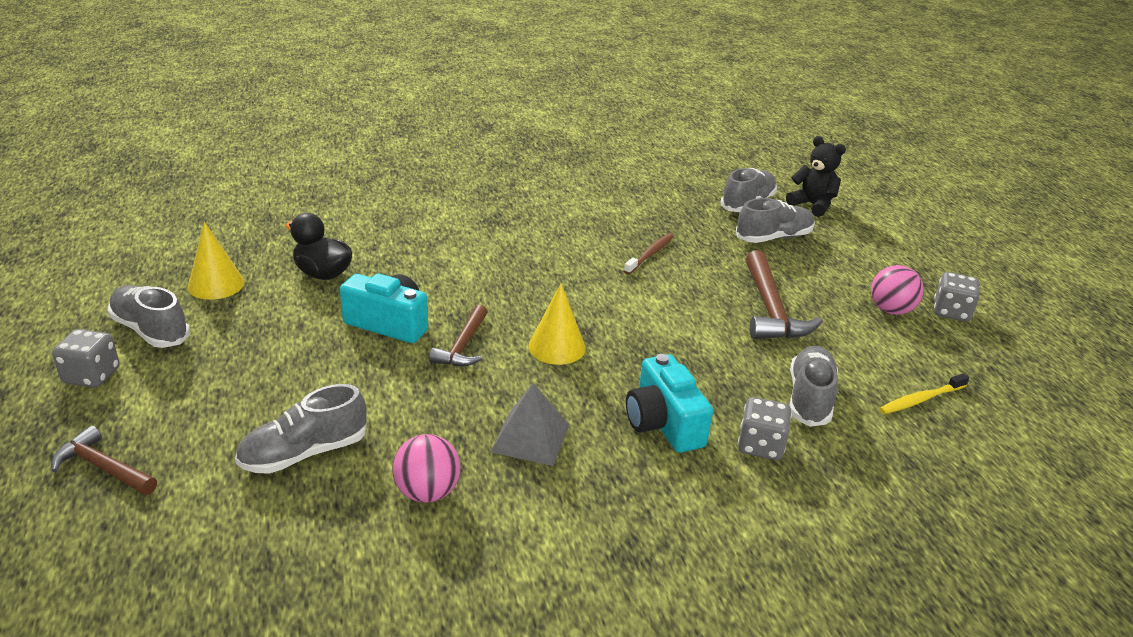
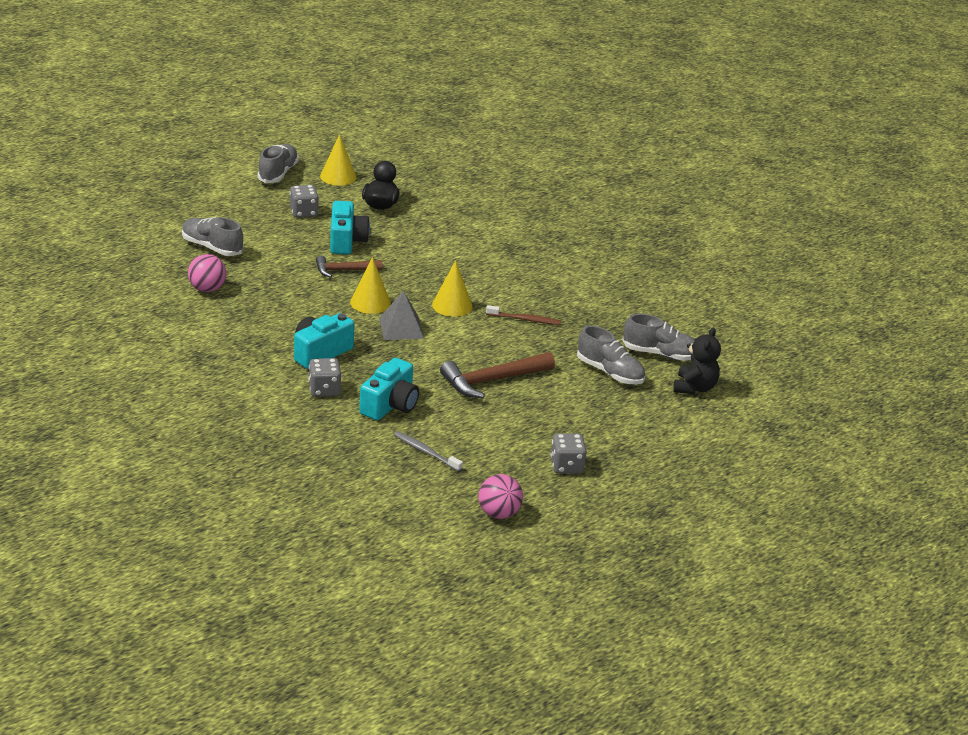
camera: 65 degrees right, 0 degrees up
brown hammer [51,426,157,495] -> none
grey dice [52,329,119,388] -> grey dice moved to [290,185,319,218]
grey pyramid [491,383,570,466] -> grey pyramid moved to [379,291,424,340]
grey shoe [789,346,838,427] -> turquoise camera [359,358,419,420]
pink ball [871,265,924,315] -> pink ball moved to [478,474,523,519]
yellow toothbrush [879,373,969,414] -> grey toothbrush [394,431,463,472]
none -> yellow cone [432,260,472,317]

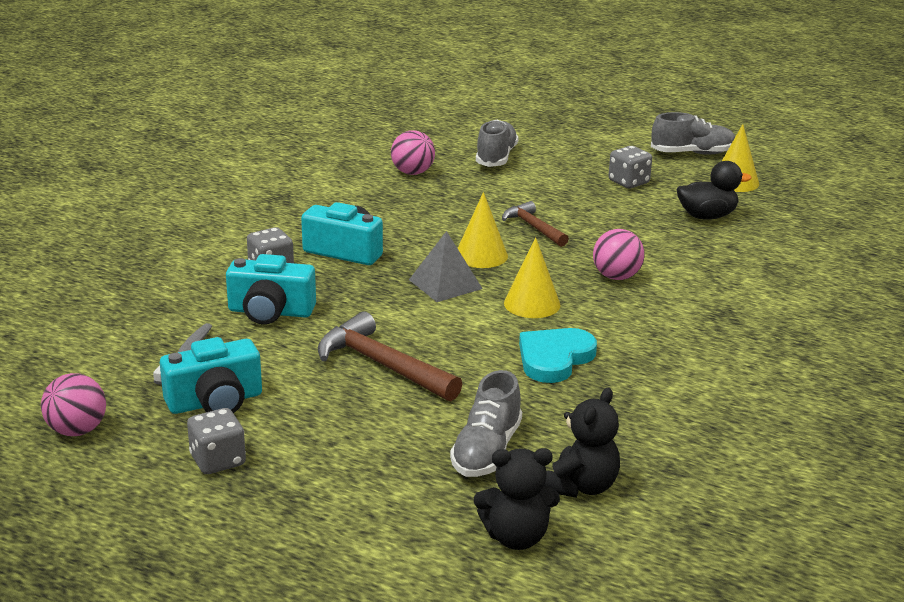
camera: 70 degrees right, 5 degrees down
turquoise camera [330,201,370,254] -> turquoise camera moved to [160,337,262,414]
brown toothbrush [486,305,561,325] -> turquoise heart [519,328,597,383]
grey shoe [622,314,695,361] -> black teddy bear [544,388,620,498]
none -> pink ball [593,229,645,280]

